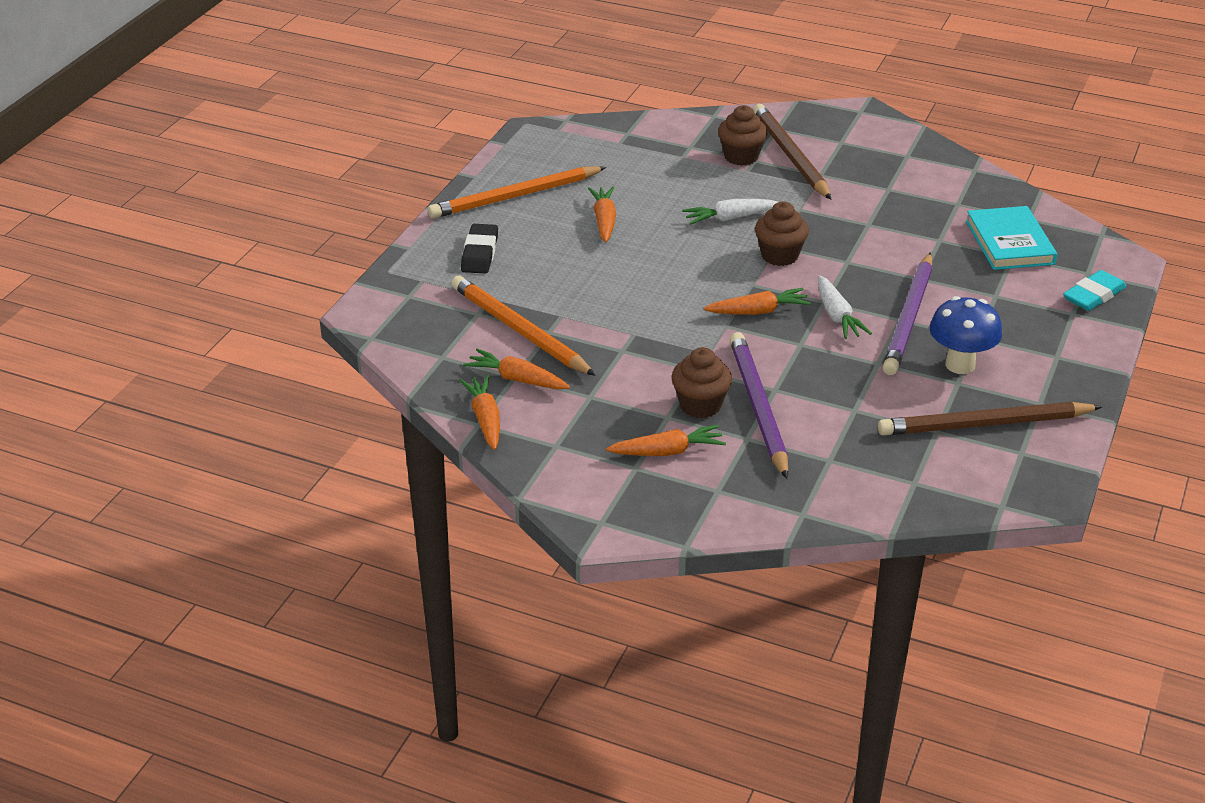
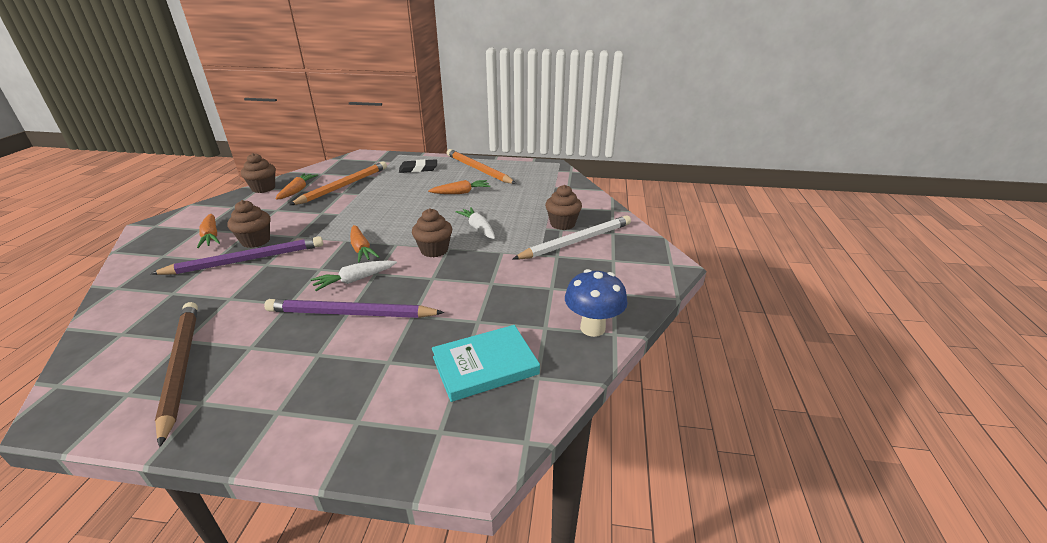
camera: 75 degrees right, 5 degrees down
orange carrot [459,375,500,450] -> brown cupcake [241,153,276,193]
brown pencil [753,104,832,200] -> white pencil [513,215,631,260]
blue mushroom [930,296,1002,374] -> blue mushroom moved to [565,269,627,337]
turquoise eraser [1063,270,1126,311] -> none

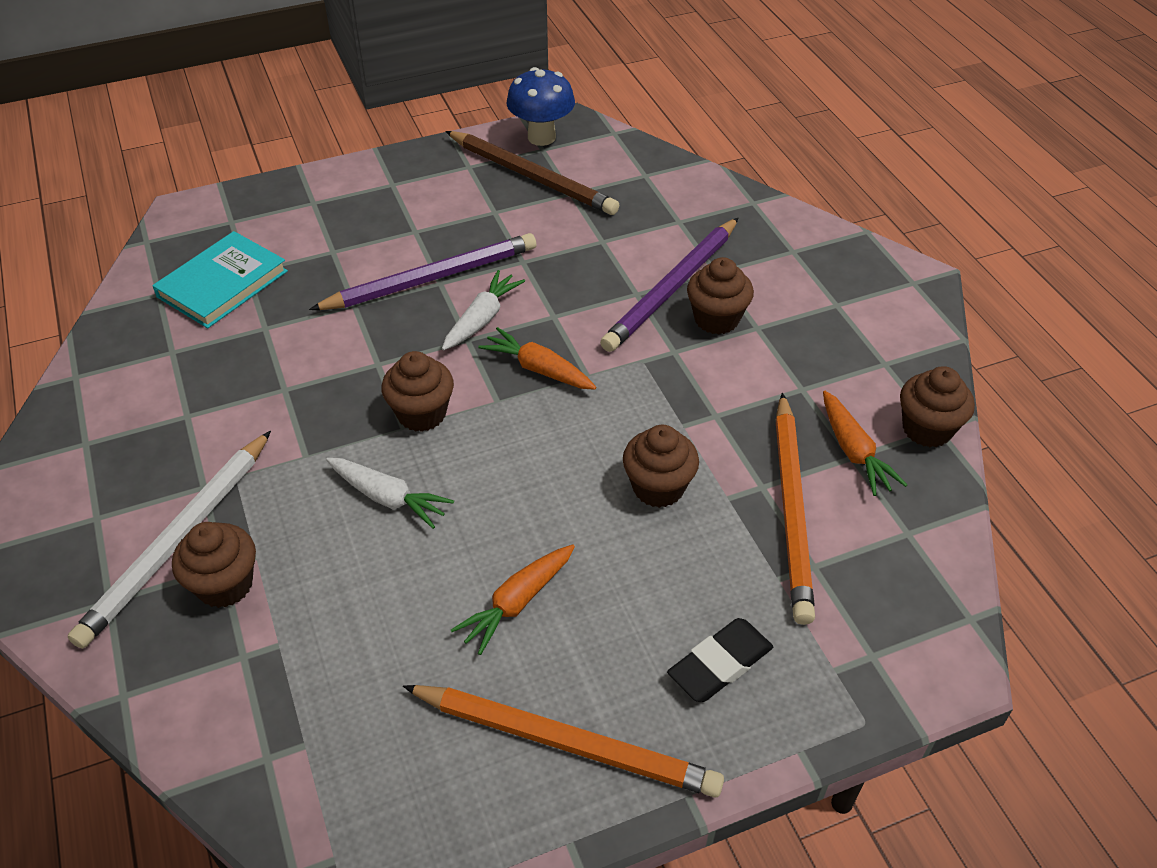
camera: 150 degrees right, 15 degrees up
orange carrot [197,214,220,248] -> none
blue mushroom [565,269,627,337] -> blue mushroom moved to [507,67,575,146]
none -> brown cupcake [623,425,699,508]

